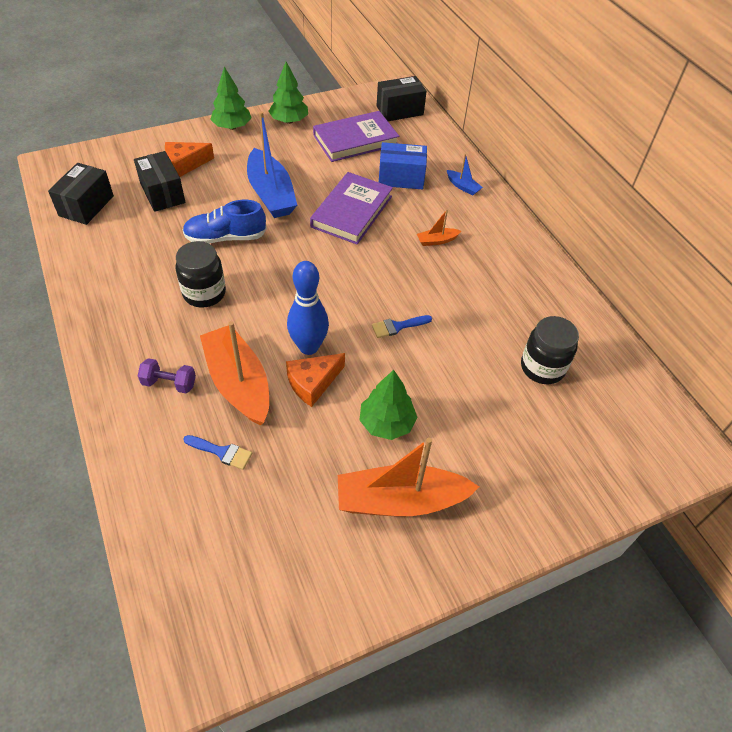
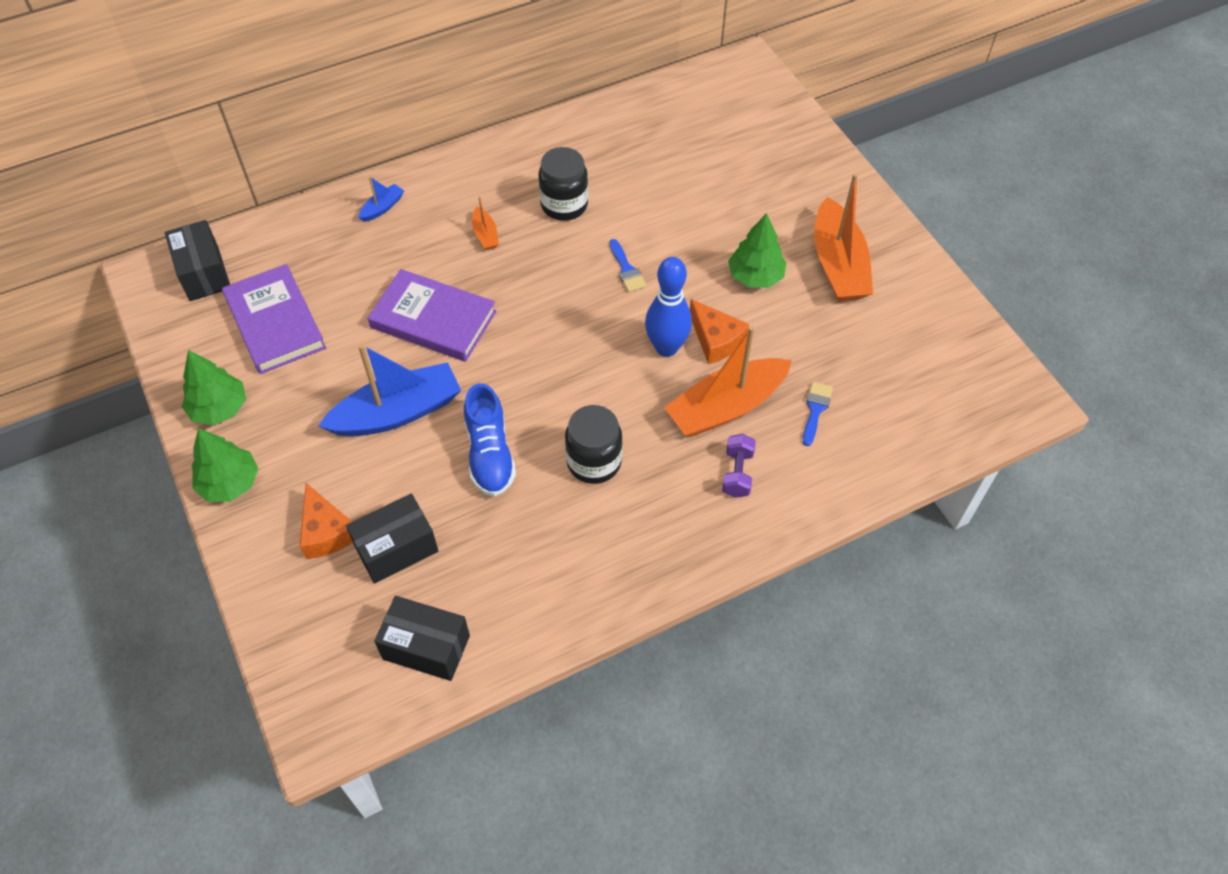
camera: 90 degrees left, 5 degrees up
blue box [379,142,427,189] -> none
black jar [521,316,579,384] -> black jar moved to [538,147,588,221]

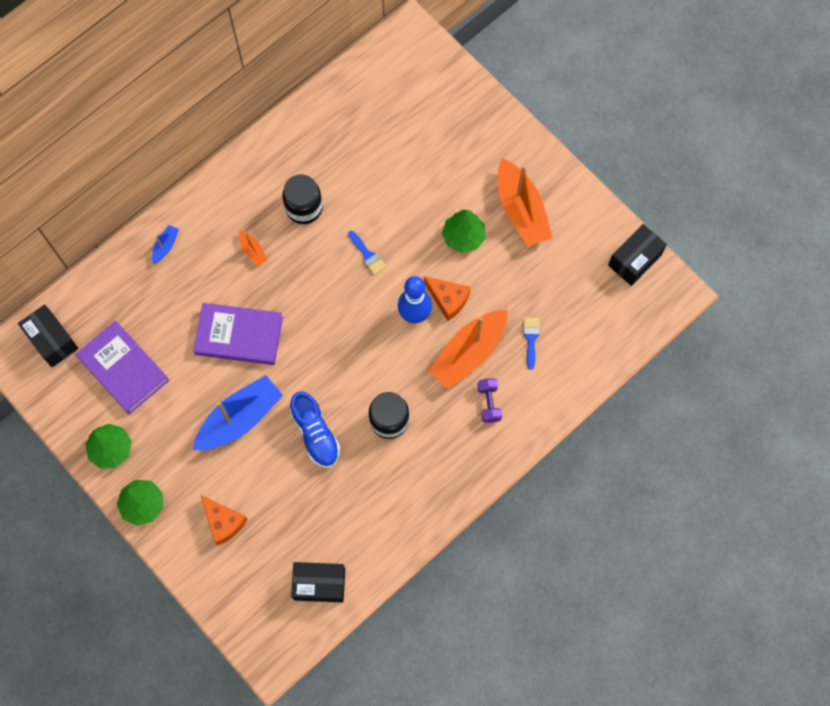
camera: 15 degrees left, 15 degrees up
black box [346,493,438,584] -> black box moved to [608,224,667,286]

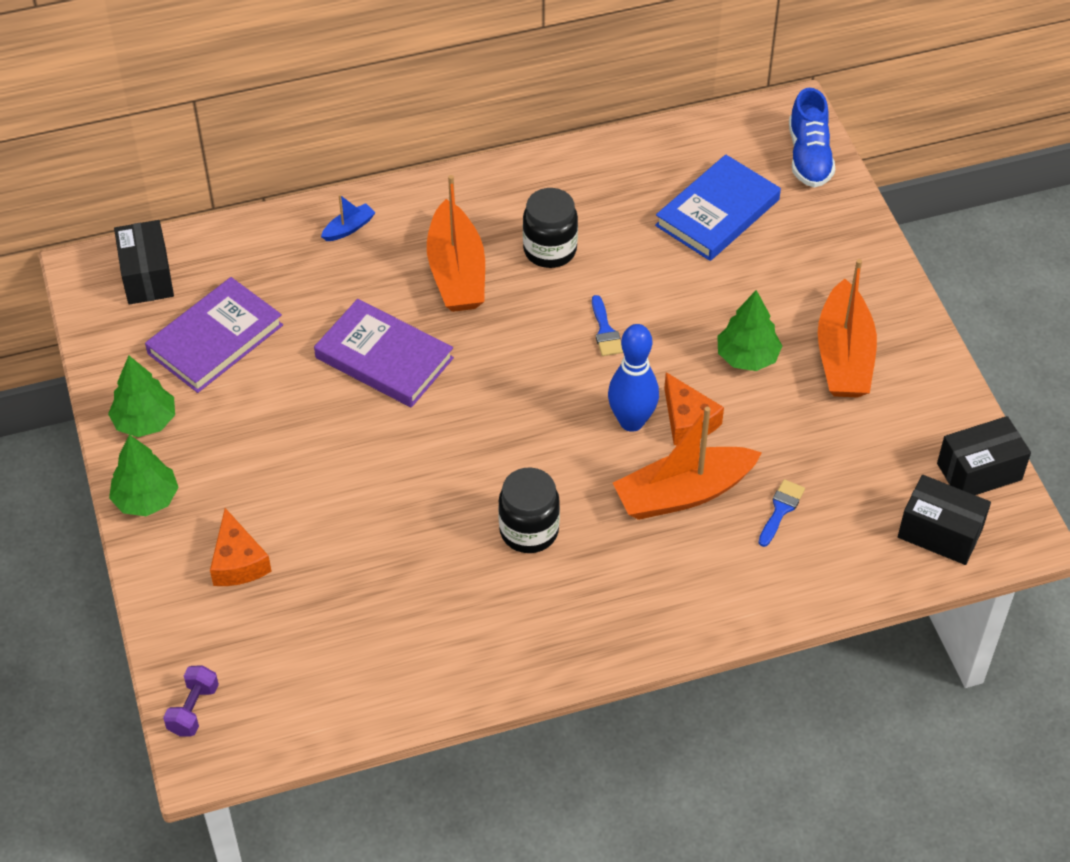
camera: 25 degrees right, 20 degrees down
purple book [76,321,169,414] -> purple book turned 60 degrees clockwise [145,277,283,393]
blue boat [193,375,283,450] -> none
orange boat [239,230,267,266] -> orange boat [427,175,485,312], size x2.27
blue shoe [290,391,340,468] -> blue shoe moved to [789,88,835,187]
black box [291,562,345,603] -> black box moved to [898,475,991,565]
purple dumbbell [477,378,502,423] -> purple dumbbell moved to [163,665,219,736]
none -> blue book [655,154,781,261]

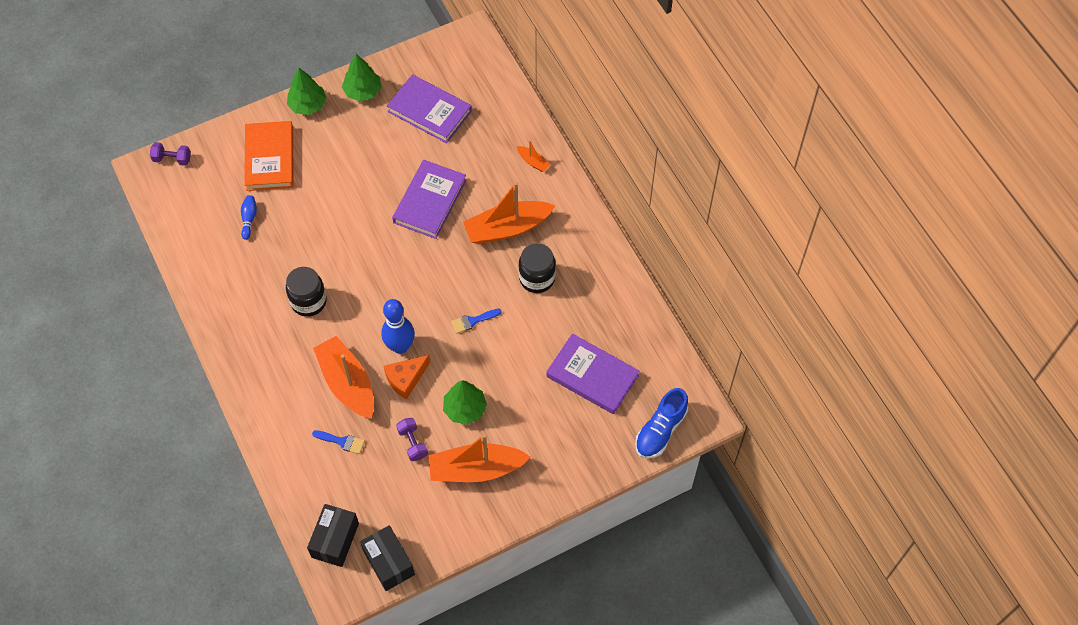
camera: 80 degrees right, 10 degrees up
black box [114,220,174,305] -> none
orange cheese [210,508,272,586] -> orange book [244,121,294,191]
blue boat [321,194,376,241] -> orange boat [517,140,550,172]
blue book [655,154,781,261] -> purple book [546,334,639,414]
blue shoe [789,88,835,187] -> blue shoe turned 45 degrees counterclockwise [635,388,688,459]
none -> blue bowling pin [241,195,257,240]
none -> purple dumbbell [396,418,428,461]

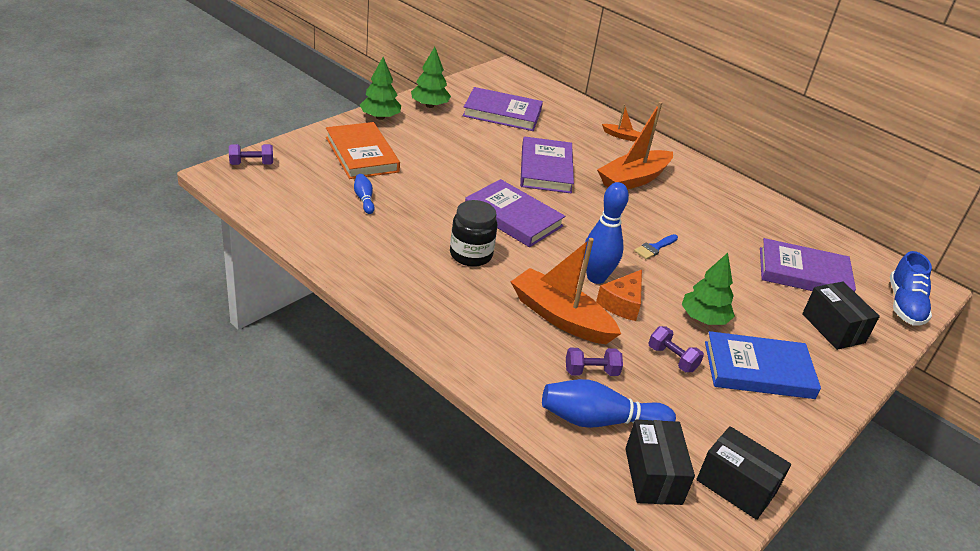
camera: 25 degrees left, 25 degrees down
blue brush [312,430,365,454] -> purple dumbbell [566,348,623,376]
orange boat [428,434,530,482] -> blue book [705,331,821,399]
black jar [519,243,556,293] -> none
none -> purple book [465,179,565,247]
none -> blue bowling pin [542,379,676,428]
none -> black box [802,282,880,350]

